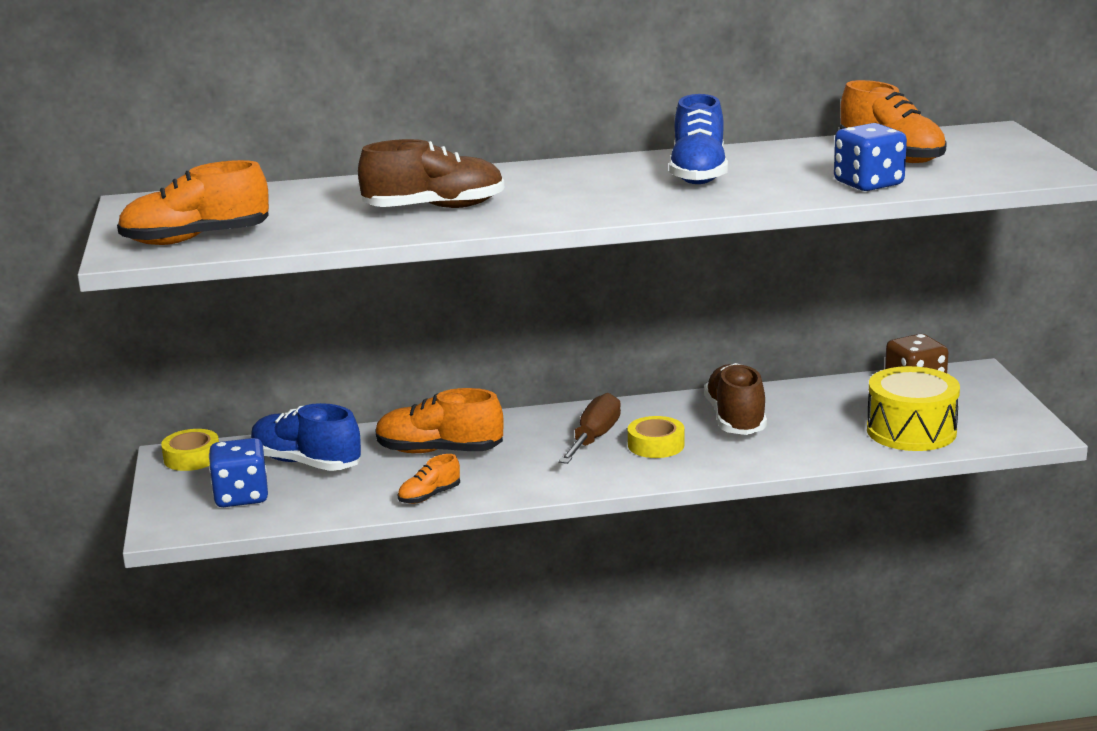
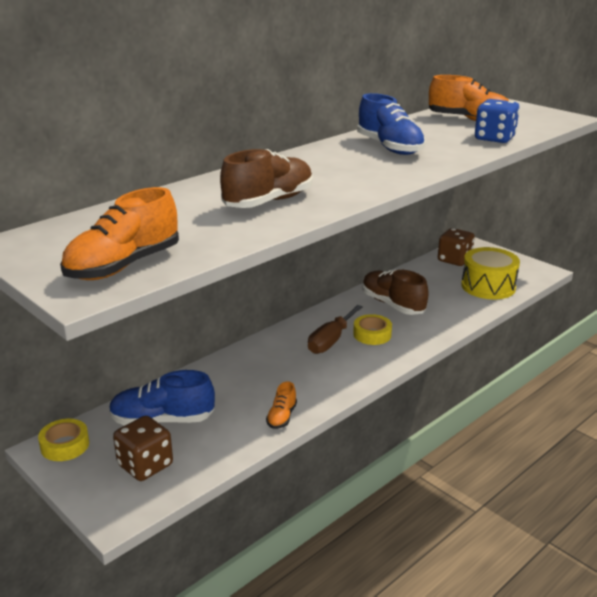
camera: 35 degrees left, 5 degrees up
blue dice [209,438,268,507] -> brown dice [113,416,173,481]
orange shoe [375,388,504,453] -> none
brown screwdriver [558,393,621,464] -> brown screwdriver turned 135 degrees counterclockwise [308,305,363,354]

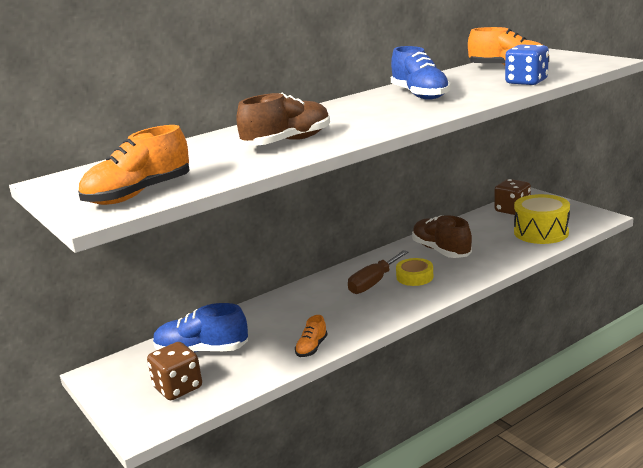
camera: 10 degrees right, 5 degrees down
yellow tape [38,419,89,461] -> none

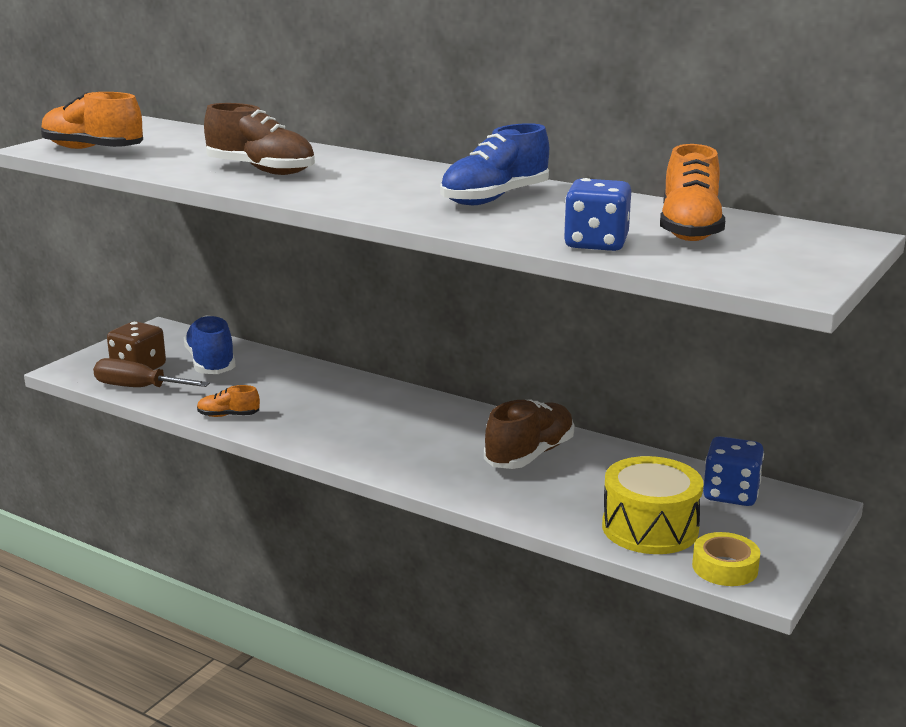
camera: 65 degrees right, 0 degrees up
brown screwdriver [348,250,409,294] -> brown screwdriver moved to [93,358,210,387]
yellow tape [396,258,434,286] -> yellow tape moved to [692,532,760,586]
brown dice [494,179,531,215] -> blue dice [703,436,764,506]

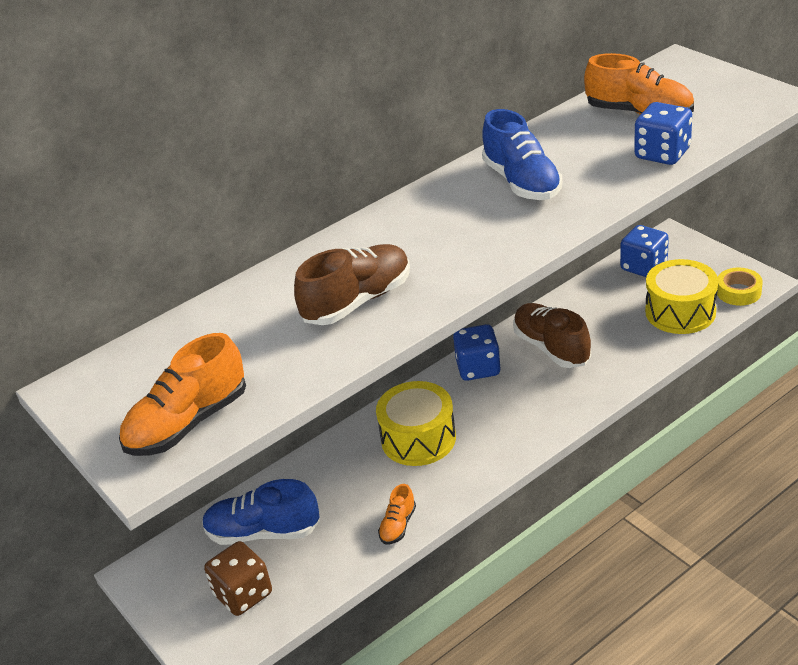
camera: 65 degrees left, 15 degrees up
brown screwdriver [93,358,210,387] -> none
none -> yellow drum [376,381,456,466]
none -> blue dice [453,324,501,381]

